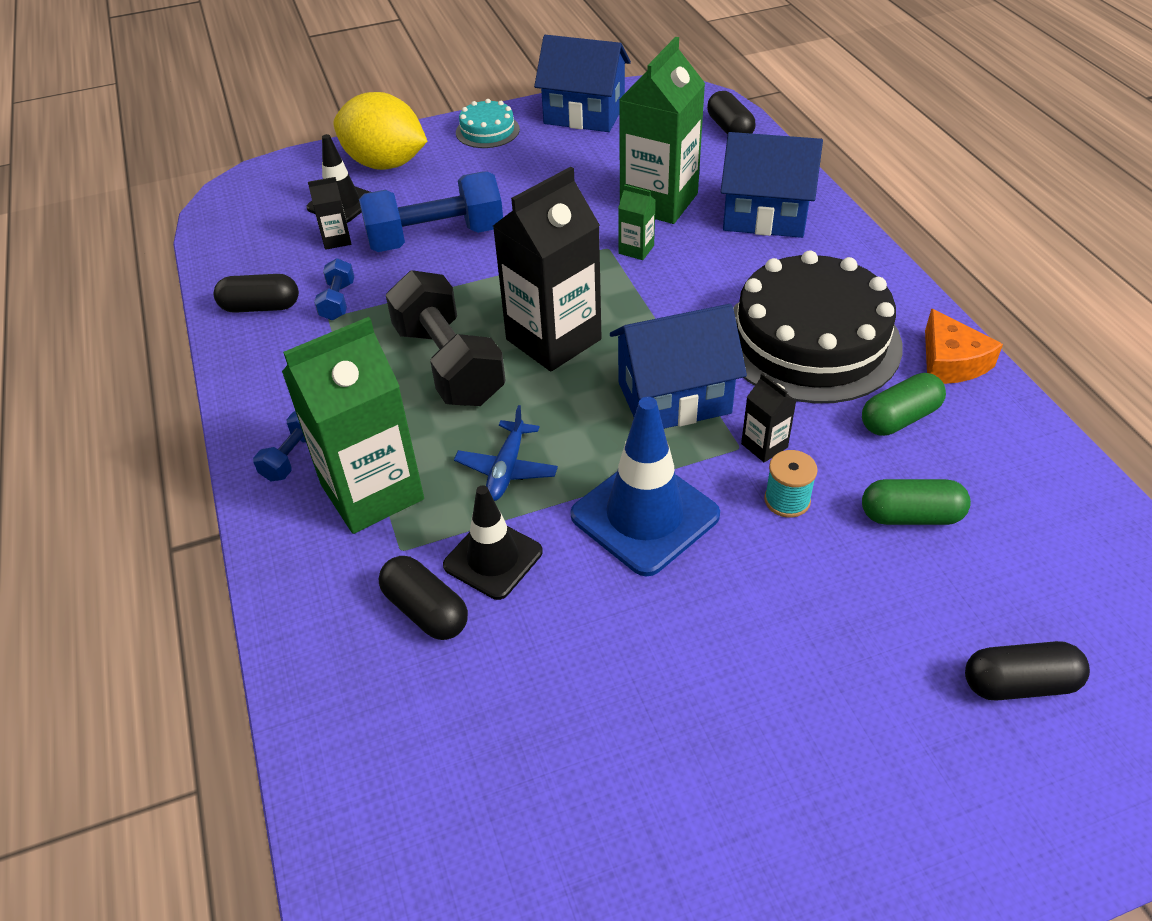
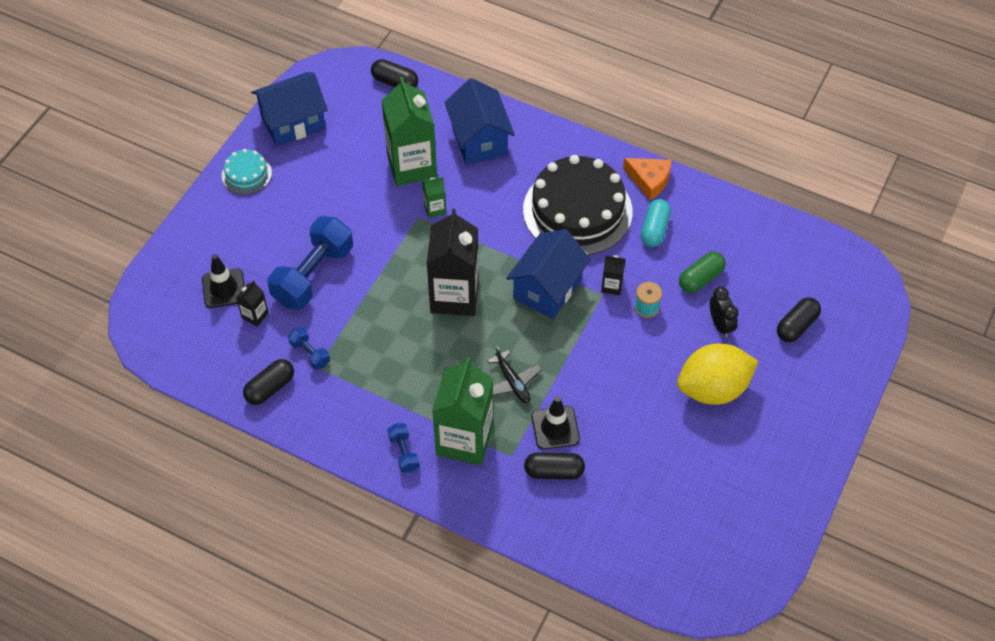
camera: 45 degrees left, 10 degrees up
yellow lemon [333,92,427,170] -> yellow lemon moved to [677,344,759,405]
black dumbbell [386,270,506,406] -> none
blue plane [454,405,558,501] -> black plane [487,346,542,403]
blue traffic cone [570,397,720,576] -> none
blue house [721,132,823,238] -> blue house turned 75 degrees counterclockwise [444,78,515,165]
green capsule [862,373,946,436] -> turquoise capsule [641,199,671,247]
none -> black clock [710,287,738,337]

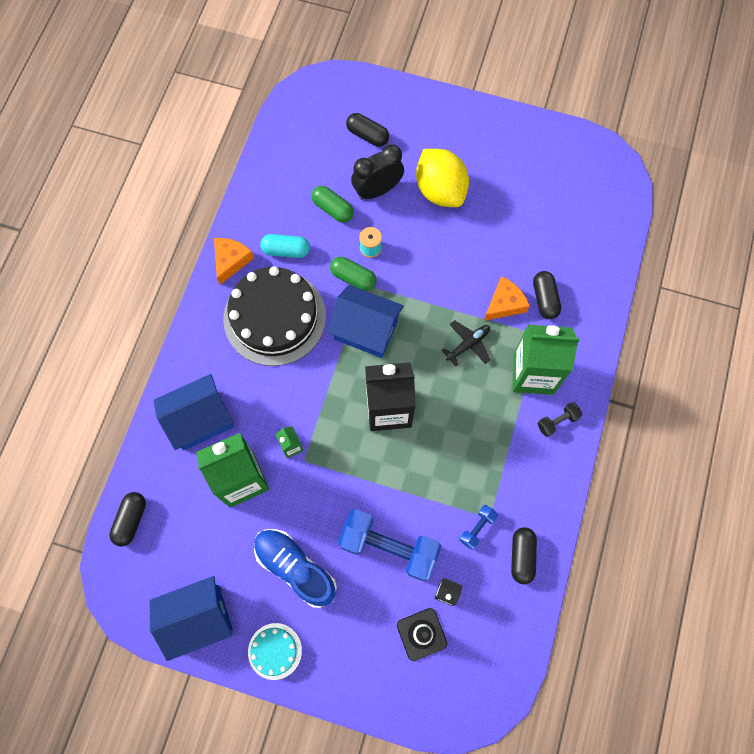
camera: 100 degrees left, 15 degrees up
black capsule [243,359,294,405] -> black capsule turned 60 degrees clockwise [511,527,537,584]
blue house [251,72,328,147] -> blue house turned 75 degrees counterclockwise [150,576,233,661]
blue dumbbell [388,423,420,473] -> black dumbbell [538,402,582,437]
black traffic cone [531,396,580,450] -> orange cheese [484,276,530,321]
black carton [601,255,626,295] -> green capsule [330,257,377,291]
black clock [710,287,738,337] -> black clock [351,144,404,200], size x1.55
none -> blue shoe [254,529,337,608]

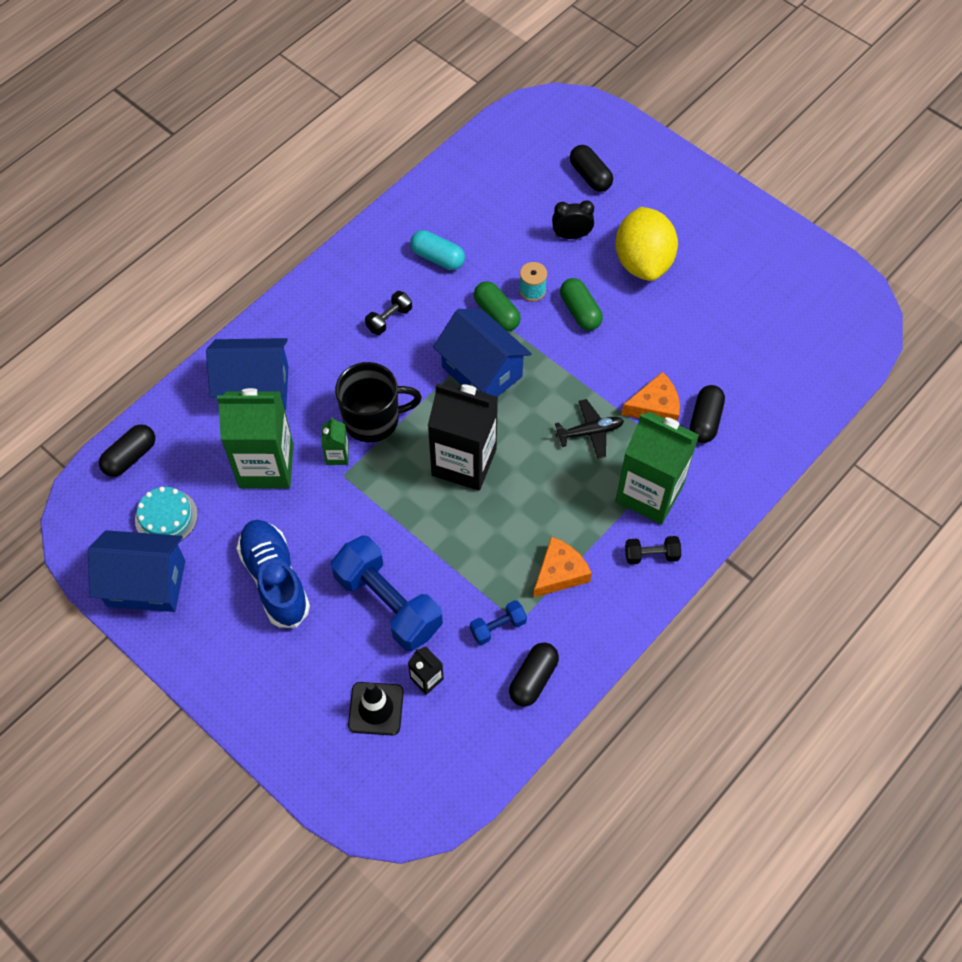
camera: 25 degrees right, 10 degrees down
orange cheese [214,238,254,285] -> orange cheese moved to [533,537,592,598]
black cake [223,266,326,366] -> black dumbbell [365,291,412,335]
turquoise cake [248,623,302,680] -> turquoise cake moved to [135,487,198,541]
green capsule [311,186,354,223] -> green capsule moved to [560,278,603,331]
black clock [351,144,404,200] -> black clock [552,200,594,239], size x0.64
none -> black mug [335,362,422,442]

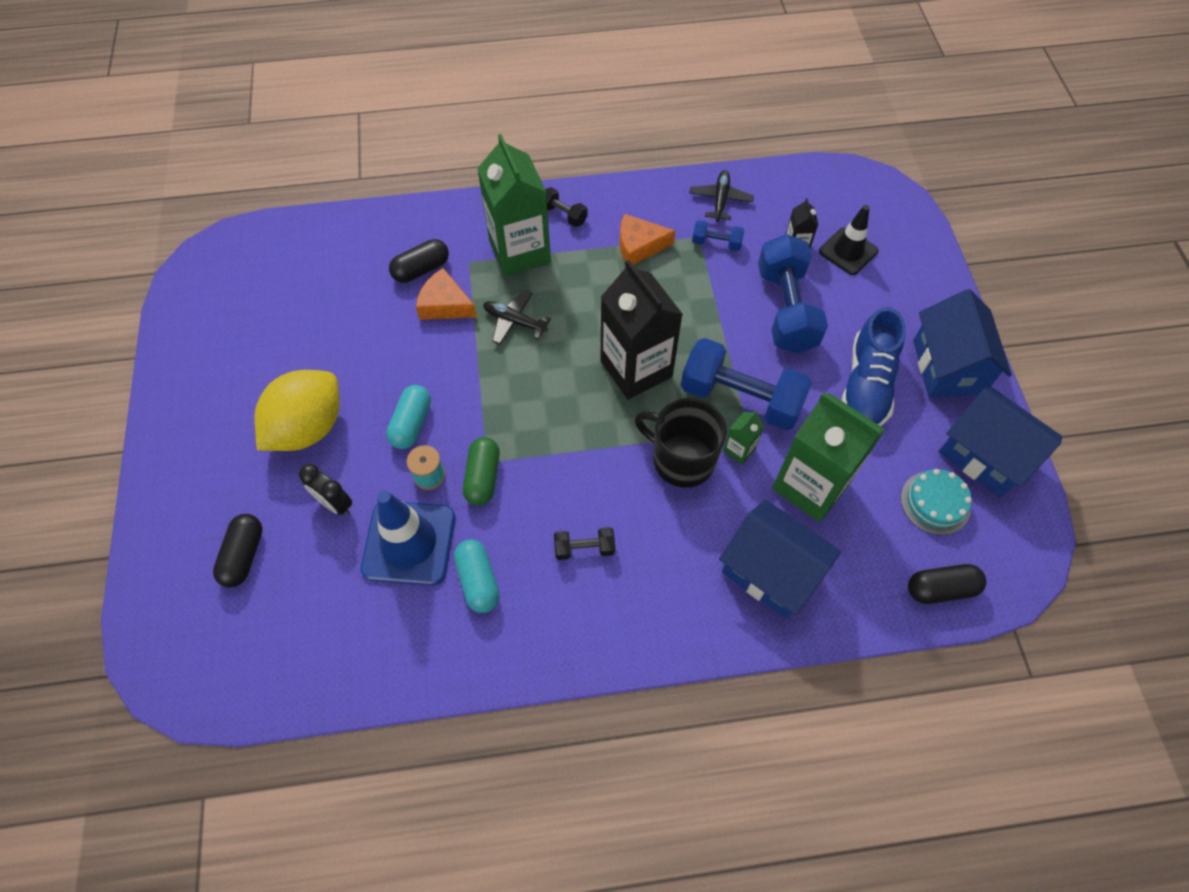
camera: 140 degrees left, 0 degrees up
blue house [433,309,532,397] -> blue house moved to [913,289,1012,398]
black capsule [509,642,559,707] -> black plane [689,170,754,222]
green capsule [560,278,603,331] -> turquoise capsule [386,385,431,449]
none -> blue traffic cone [361,491,455,586]
none -> blue dumbbell [681,338,812,430]

